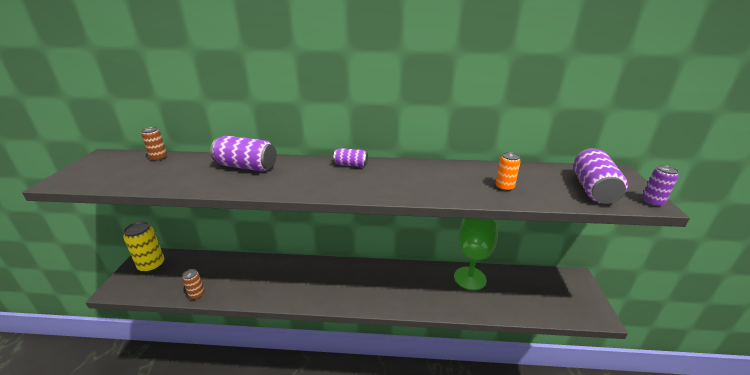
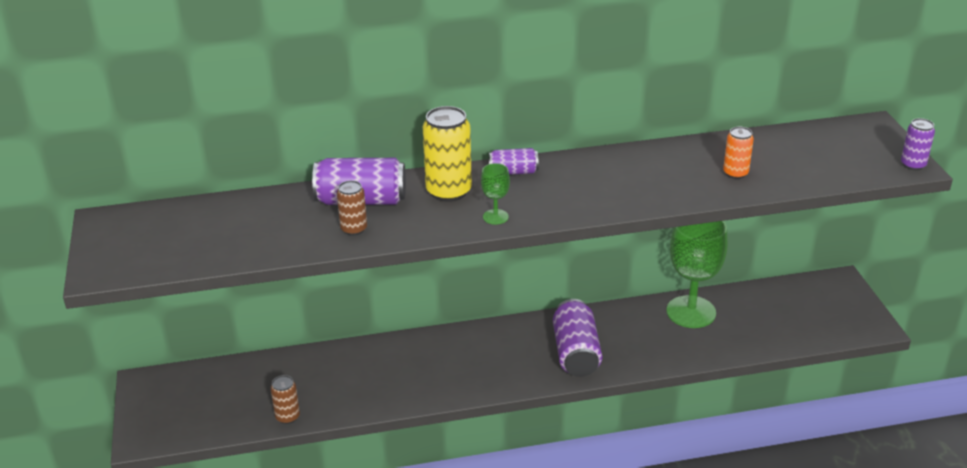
camera: 15 degrees left, 5 degrees up
yellow can [123,221,164,272] -> yellow can moved to [423,106,472,202]
brown can [141,127,167,161] -> brown can moved to [337,180,367,236]
purple can [574,148,628,204] -> purple can moved to [553,299,602,377]
none -> green goblet [481,163,510,225]

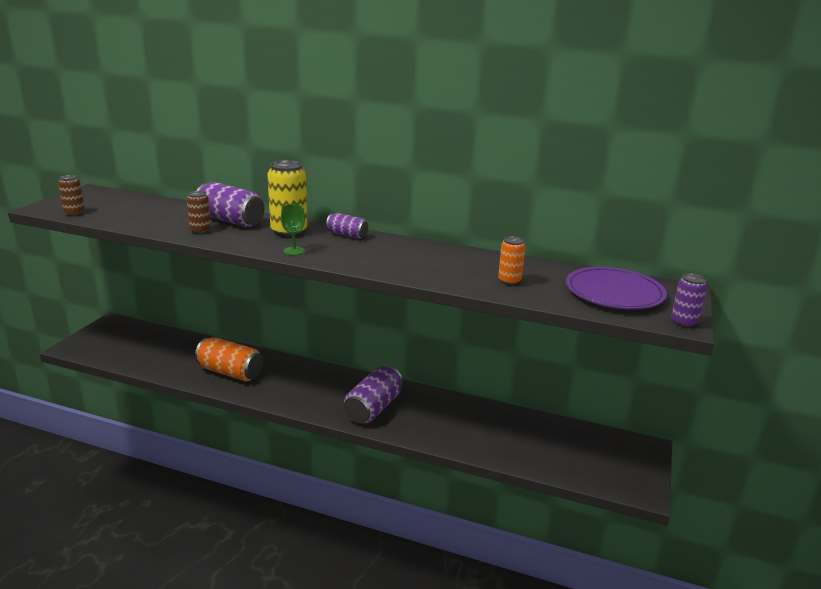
camera: 30 degrees right, 10 degrees down
brown can [271,375,300,424] -> brown can moved to [58,175,85,216]
green goblet [666,221,728,328] -> none
none -> orange can [195,337,263,381]
none -> purple plate [566,267,667,310]

